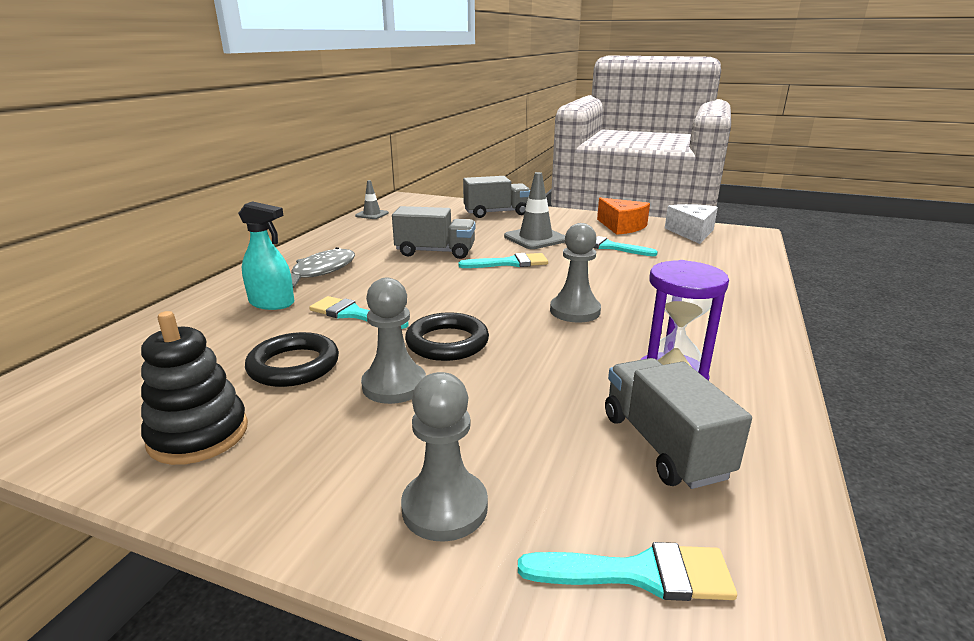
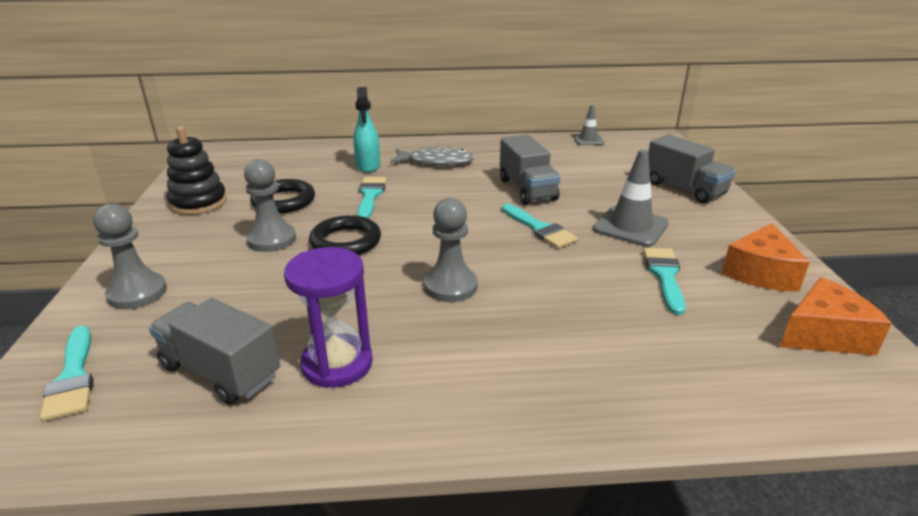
camera: 65 degrees right, 5 degrees up
grey truck [605,358,752,489] -> grey truck turned 105 degrees counterclockwise [149,298,280,405]
white cheese [665,204,718,244] -> orange cheese [780,277,892,355]

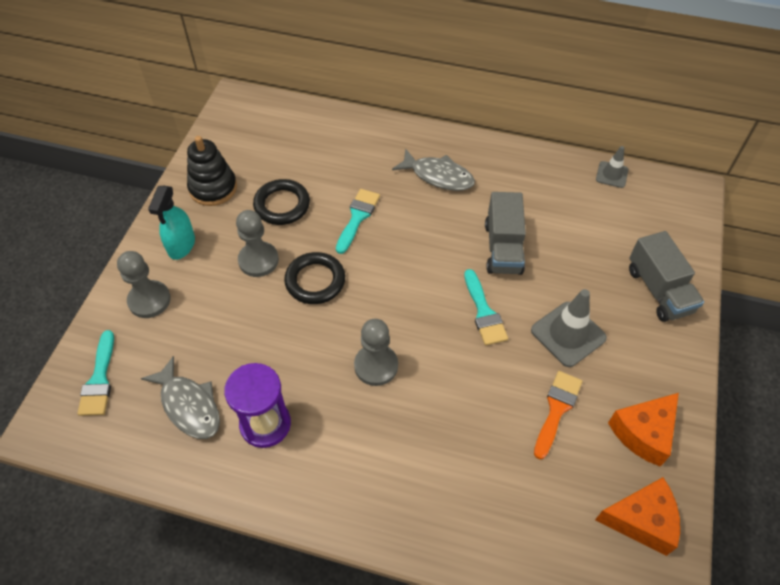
camera: 20 degrees right, 25 degrees up
grey truck [149,298,280,405] -> grey fish [141,356,220,439]
turquoise spray bottle [353,87,380,173] -> turquoise spray bottle moved to [148,186,195,260]
turquoise brush [643,247,685,315] -> orange brush [534,371,582,459]

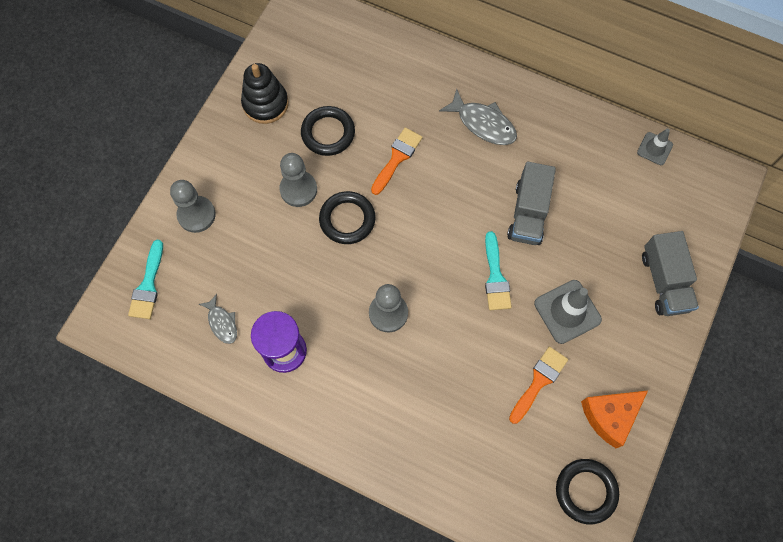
camera: 10 degrees right, 15 degrees up
grey fish [141,356,220,439] -> grey fish [199,294,237,344], size x0.61
turquoise spray bottle [148,186,195,260] -> none
turquoise brush [336,189,380,254] -> orange brush [371,127,423,195]
orange cheese [595,477,680,556] -> black ring [556,459,619,524]

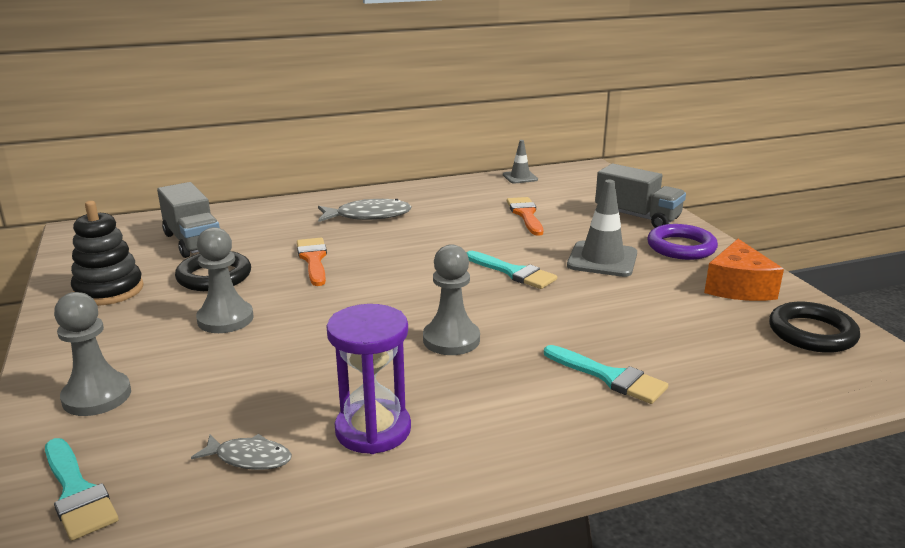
camera: 45 degrees left, 45 degrees down
black ring [319,191,375,244] -> none
grey truck [507,162,556,245] -> grey truck moved to [157,182,220,258]
orange brush [509,347,568,424] -> orange brush moved to [507,197,543,236]
none -> turquoise brush [544,345,668,404]
none -> purple ring [647,224,718,260]

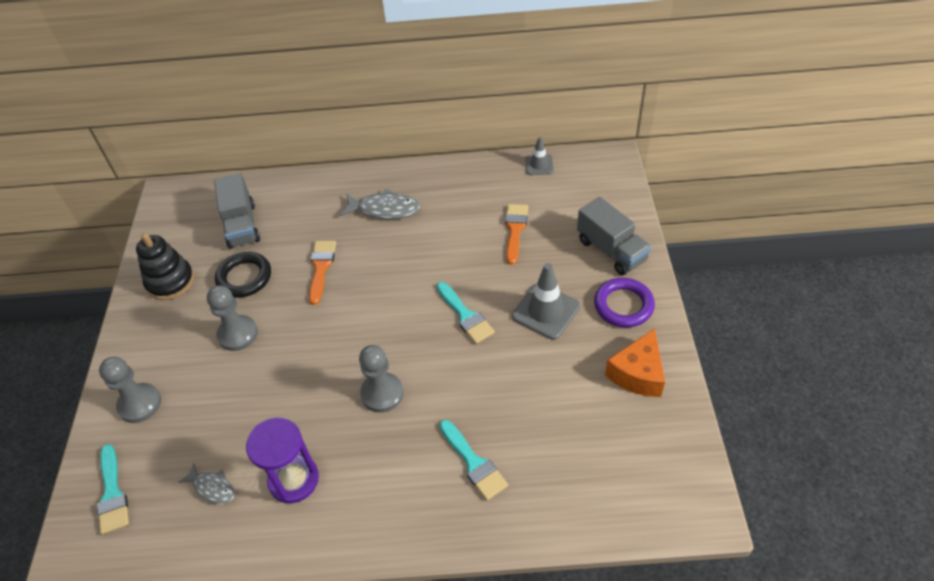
camera: 20 degrees right, 25 degrees up
black ring [769,302,860,353] -> none

